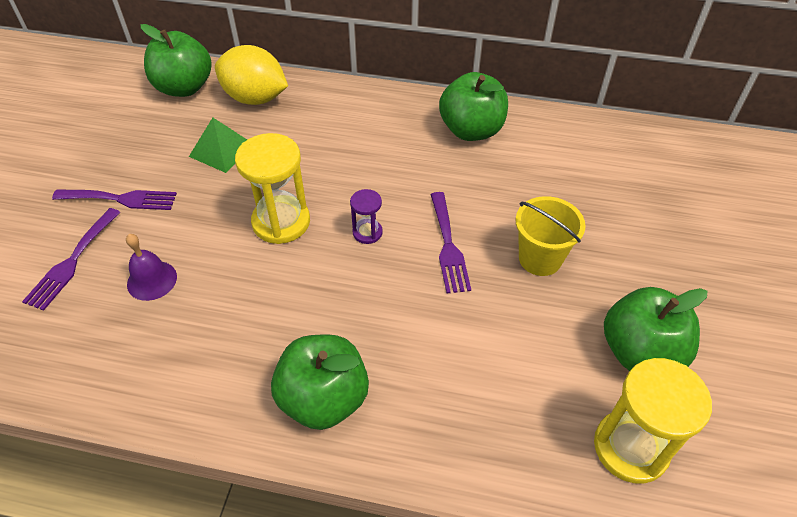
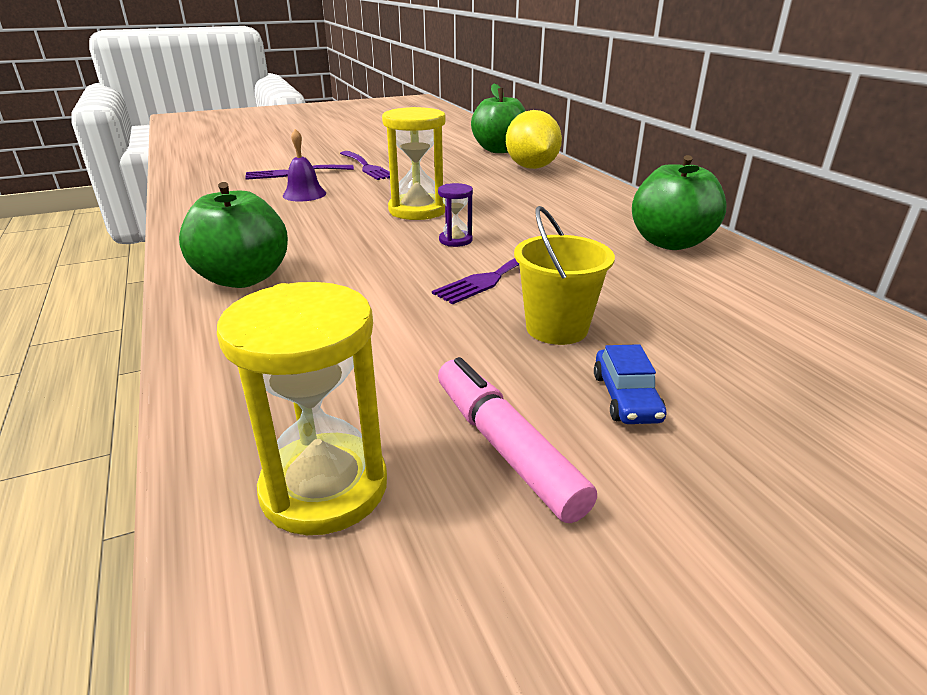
camera: 55 degrees right, 20 degrees down
green pyramid [189,118,247,173] -> none
green apple [604,287,708,371] -> pink marker [438,357,597,523]
none -> blue car [594,344,667,424]

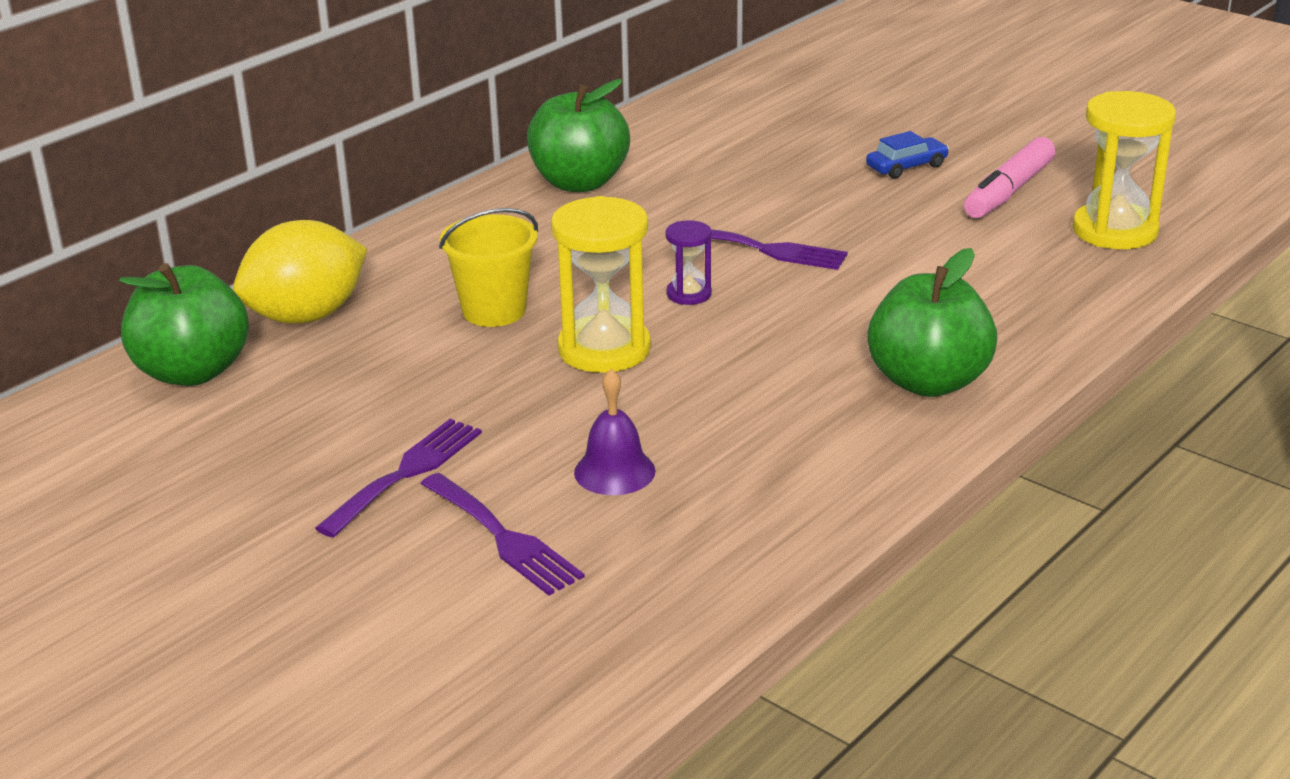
camera: 115 degrees left, 0 degrees up
yellow bucket [514,206,615,345] -> yellow bucket moved to [439,208,538,327]

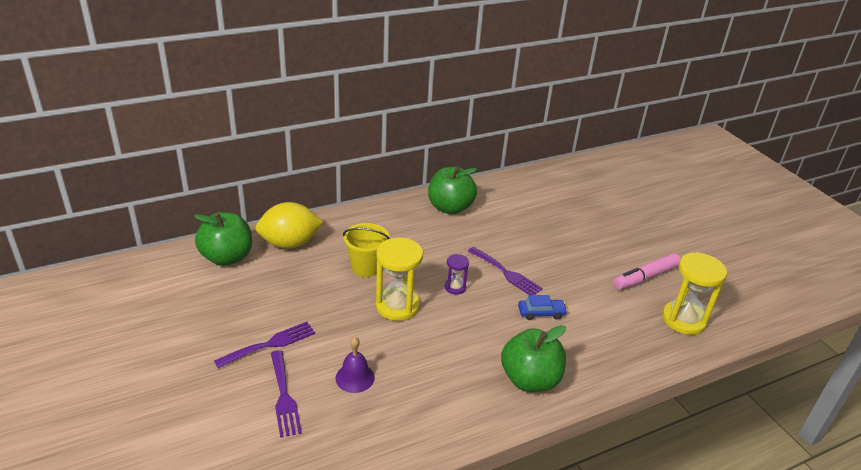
camera: 20 degrees right, 5 degrees up
blue car [866,131,949,179] -> blue car moved to [518,295,567,320]

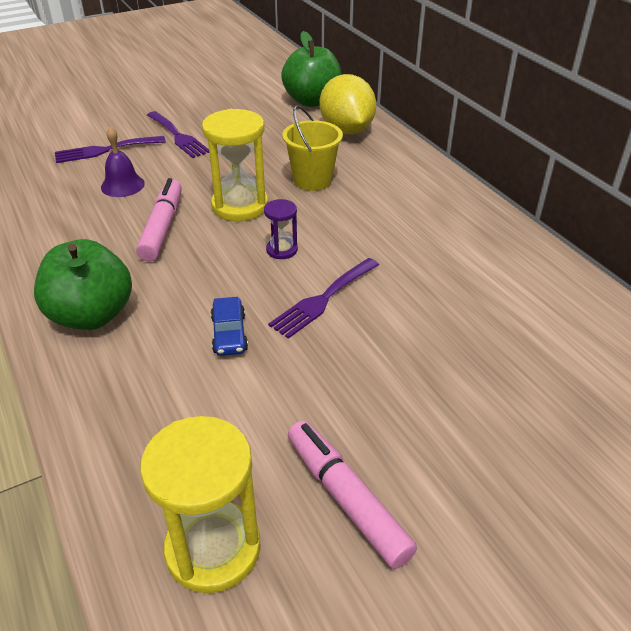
camera: 90 degrees right, 5 degrees up
green apple [428,166,477,214] -> none
none -> pink marker [136,178,182,261]

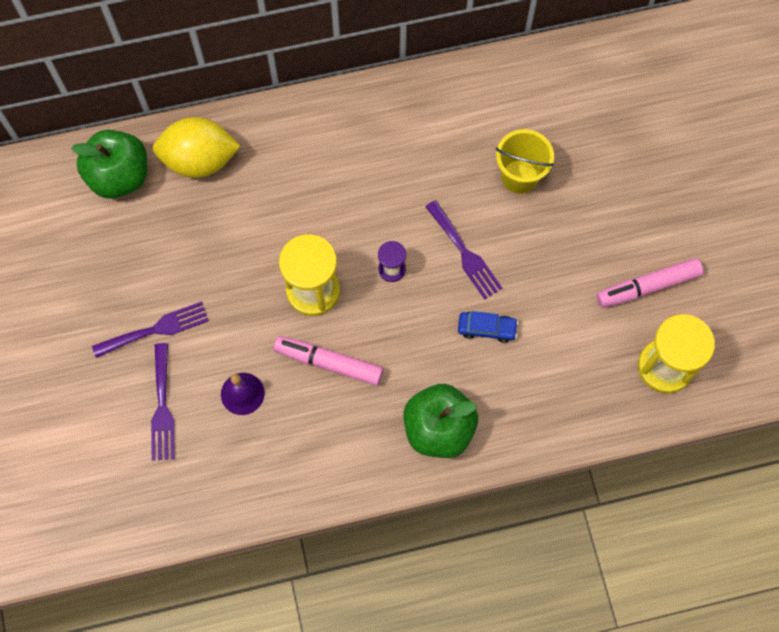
camera: 75 degrees left, 30 degrees up
yellow bucket [282,105,343,191] -> yellow bucket moved to [496,129,554,194]

